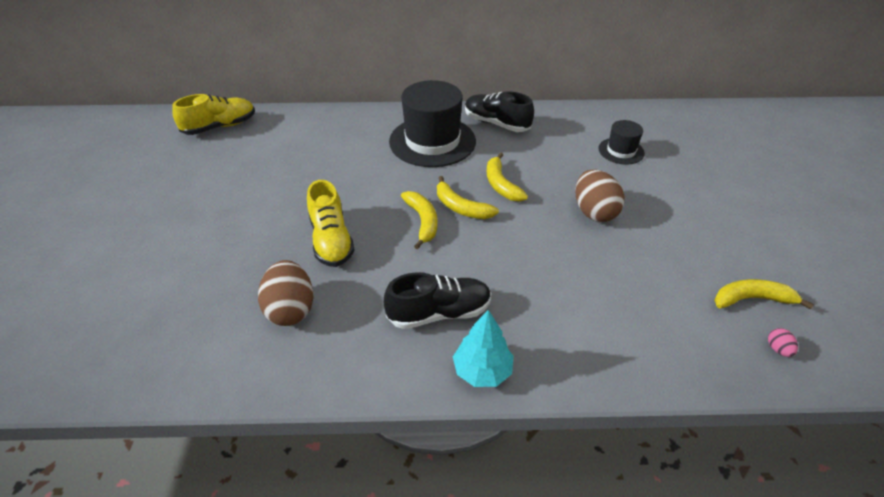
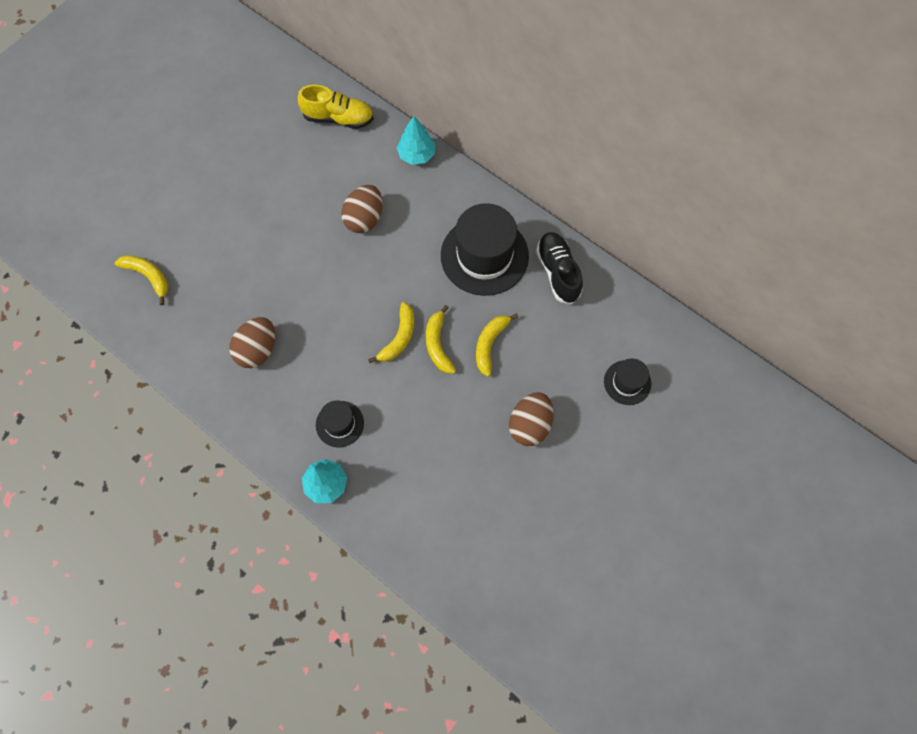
camera: 40 degrees right, 25 degrees up
yellow shoe [307,180,355,267] -> none
black shoe [384,272,491,329] -> black hat [316,400,364,447]
yellow banana [714,279,814,309] -> yellow banana moved to [114,255,168,305]
pink egg [768,328,798,357] -> none
none -> brown egg [341,185,383,233]
none -> turquoise tree [397,116,435,165]

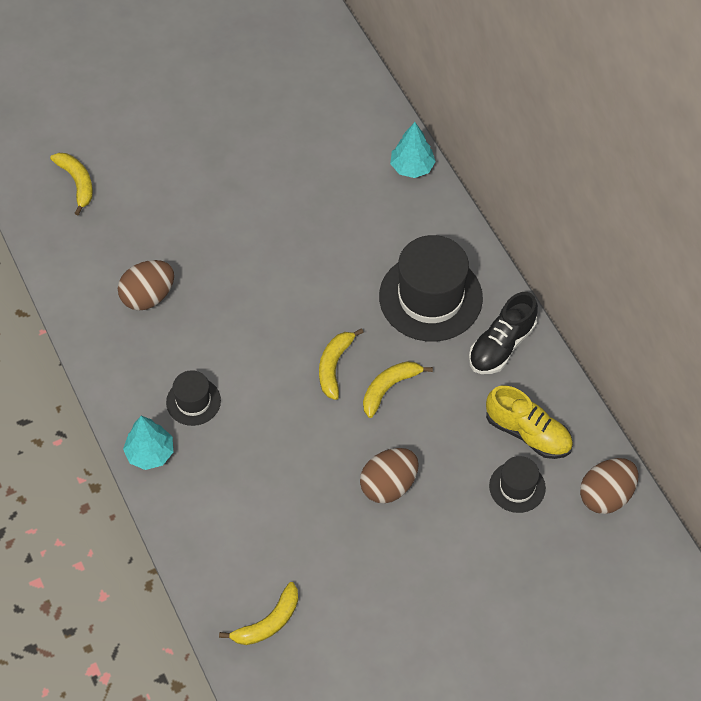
camera: 25 degrees right, 10 degrees down
yellow shoe [298,85,374,129] -> yellow shoe moved to [486,386,573,459]
brown egg [341,185,383,233] -> brown egg moved to [580,458,639,514]
yellow banana [368,302,414,363] -> yellow banana moved to [219,582,298,645]
black shoe [536,232,583,304] -> black shoe turned 150 degrees counterclockwise [469,292,538,374]

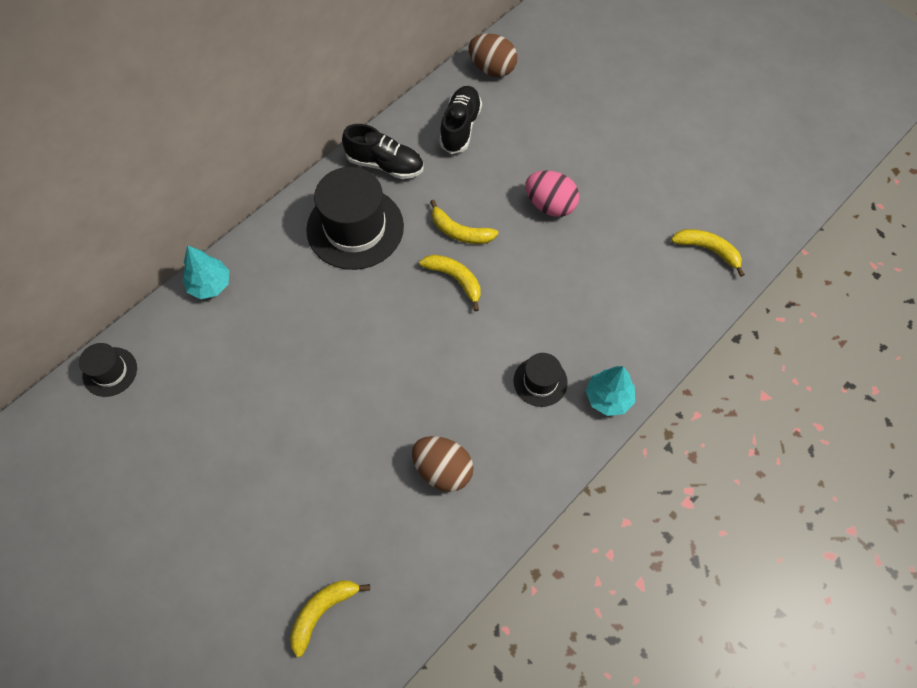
camera: 110 degrees left, 5 degrees up
yellow banana [319,328,364,400] -> yellow banana turned 135 degrees counterclockwise [419,254,481,311]
brown egg [360,448,419,503] -> pink egg [525,170,579,217]
yellow shoe [486,386,573,459] -> black shoe [439,86,482,154]
black hat [489,456,546,513] -> black hat moved to [79,343,137,397]

